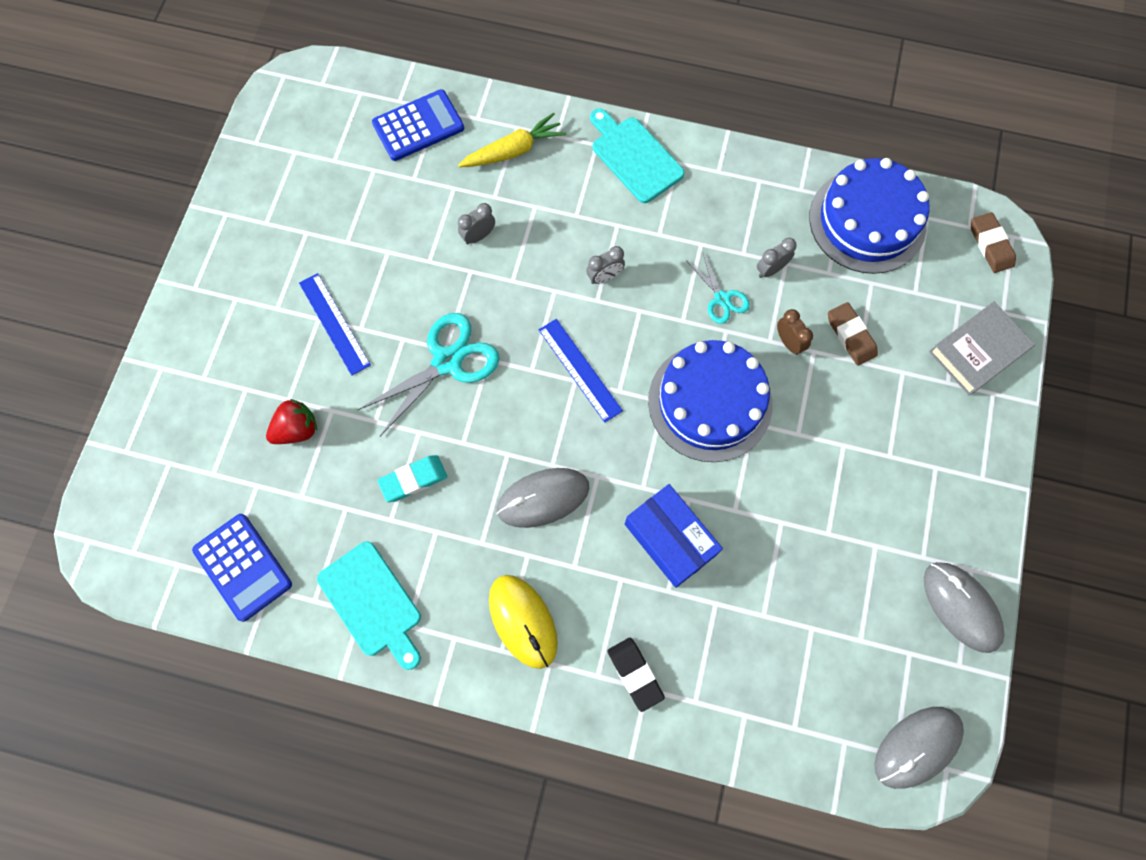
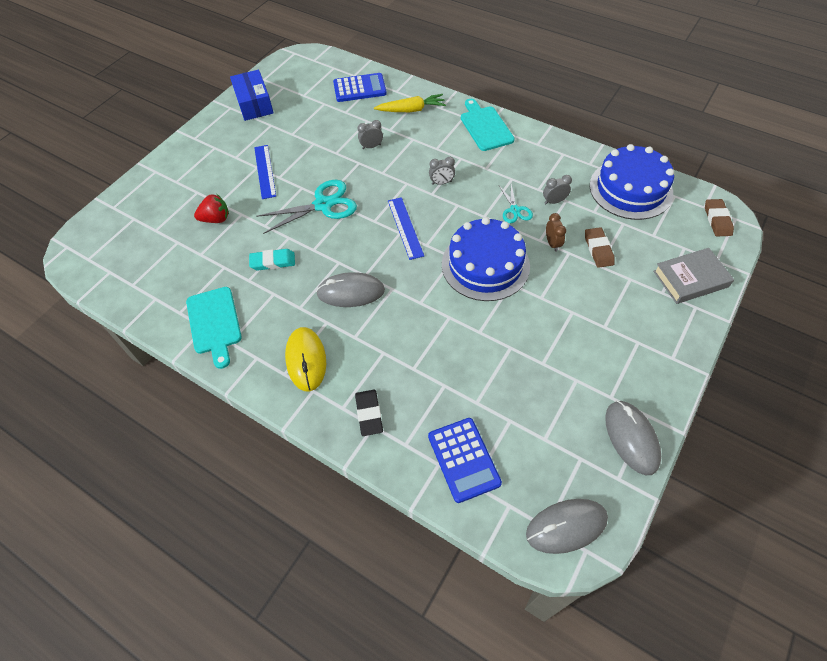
camera: 20 degrees right, 15 degrees down
blue calculator [192,514,292,622] -> blue calculator moved to [428,418,502,503]
blue box [625,484,723,588] -> blue box moved to [230,70,274,121]

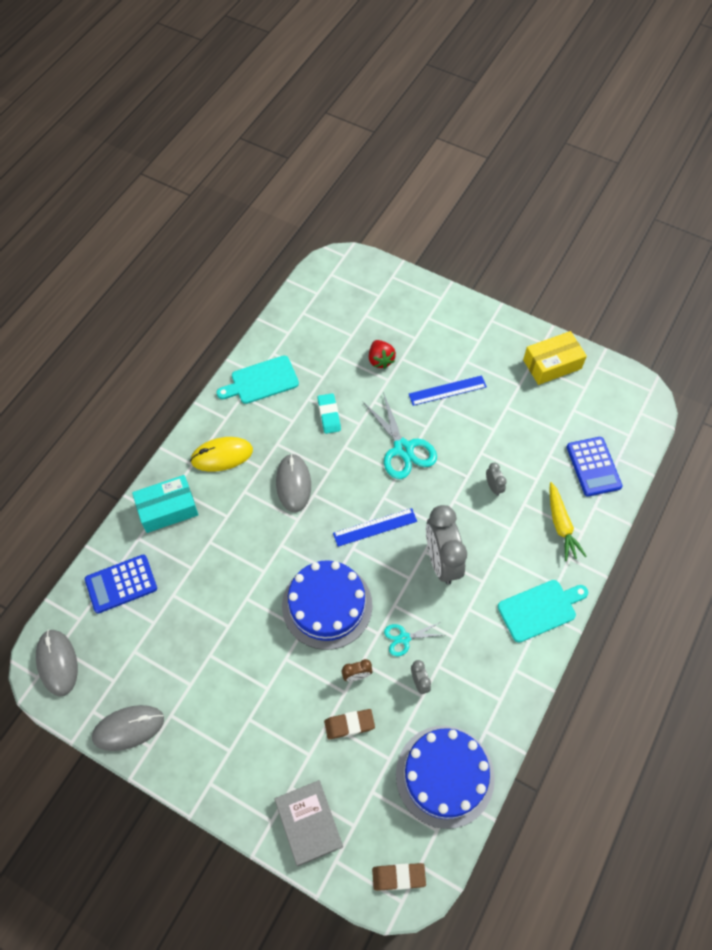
camera: 85 degrees right, 5 degrees up
blue box [230,70,274,121] -> yellow box [523,331,587,385]
black eraser [355,390,383,436] -> turquoise box [132,475,199,533]
grey clock [429,157,455,185] -> grey clock [426,505,467,585], size x2.27

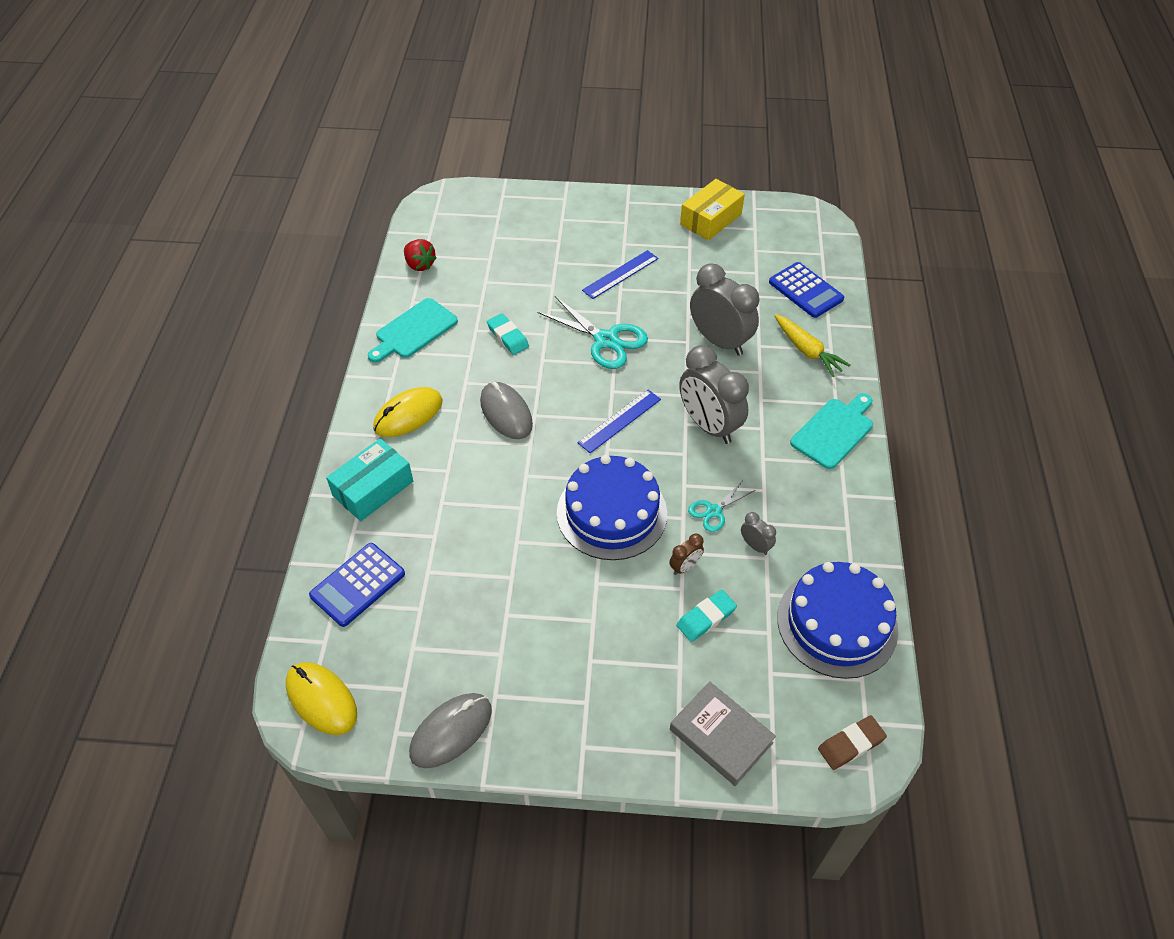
camera: 25 degrees left, 10 degrees down
grey mouse [36,630,78,697] -> yellow mouse [286,662,357,735]
brown eraser [324,709,375,740] -> turquoise eraser [676,590,737,642]
red strawberry [369,340,396,369] -> red strawberry moved to [404,239,437,271]
grey clock [486,463,507,496] -> grey clock [690,263,759,356], size x2.27

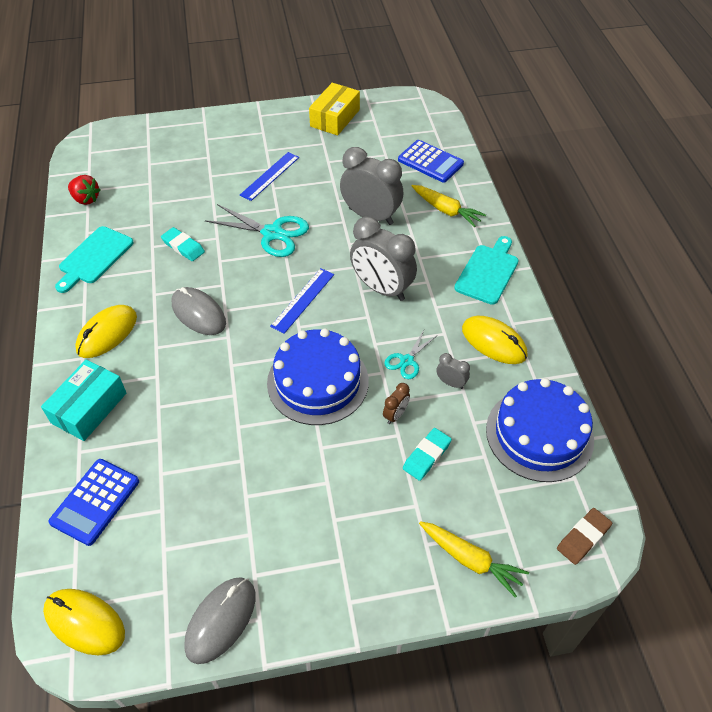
camera: 15 degrees left, 0 degrees up
grey book [670,681,776,786] -> yellow carrot [419,521,529,598]
none -> yellow mouse [462,316,528,364]

